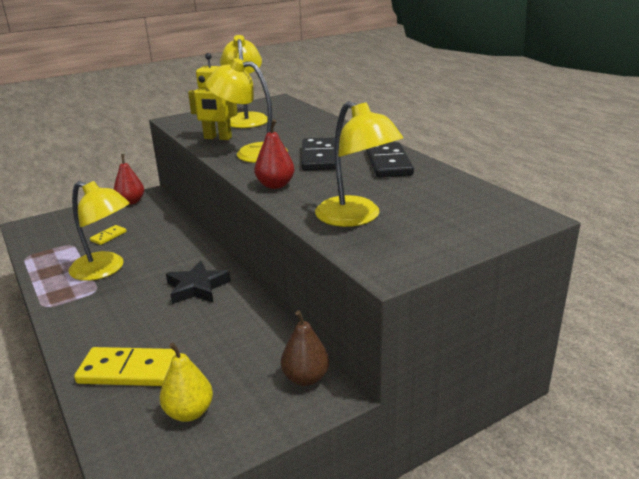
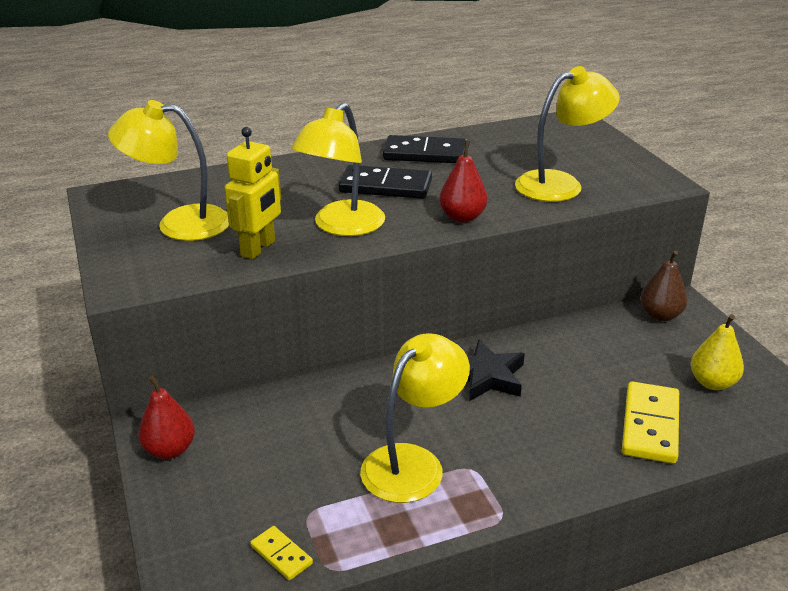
camera: 80 degrees left, 5 degrees up
yellow domino [90,225,127,245] -> yellow domino moved to [250,526,313,580]

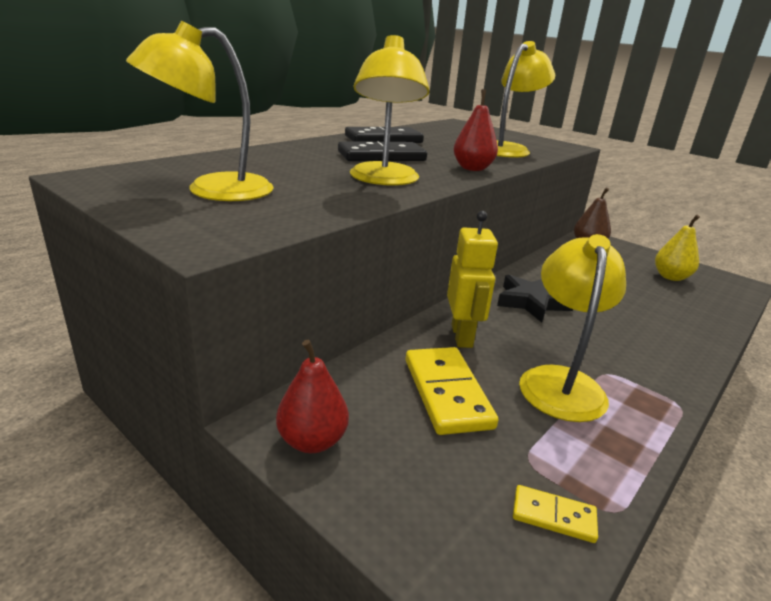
camera: 30 degrees left, 5 degrees down
yellow robot [224,127,281,259] -> yellow robot moved to [447,211,498,348]
yellow domino [622,381,679,464] -> yellow domino moved to [405,347,499,435]

